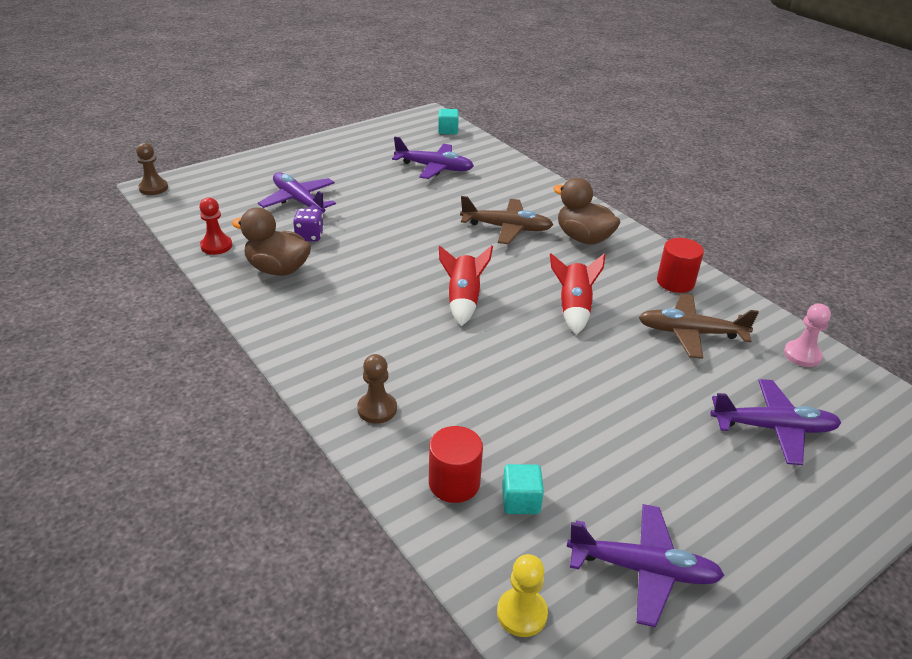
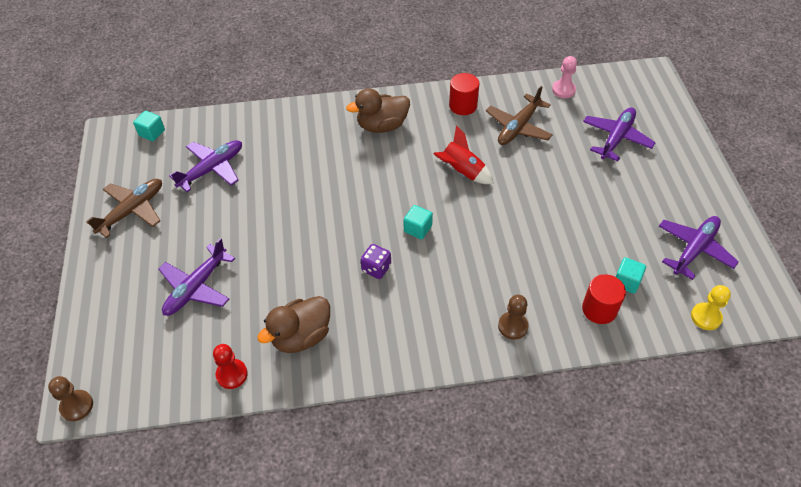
camera: 60 degrees left, 15 degrees up
purple plane [258,172,336,213] -> purple plane turned 45 degrees counterclockwise [158,238,235,316]
purple dice [293,208,324,241] -> purple dice moved to [361,244,391,279]
red rocket [439,245,493,326] -> turquoise cube [404,205,433,239]
brown plane [460,196,553,244] -> brown plane moved to [86,179,162,238]

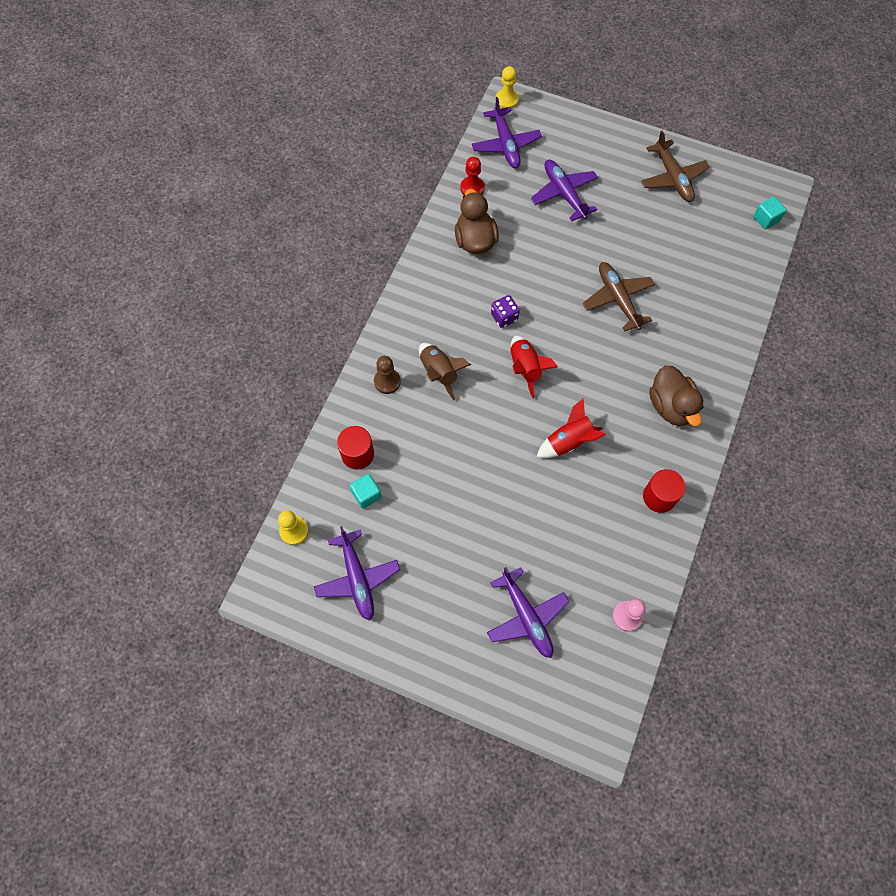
camera: 120 degrees right, 15 degrees up
brown pawn [48,376,93,421] -> yellow pawn [495,66,519,109]
purple plane [169,140,242,192] -> purple plane moved to [472,97,542,168]
brown duck [346,88,410,133] -> brown duck turned 150 degrees clockwise [649,365,704,426]
turquoise cube [404,205,433,239] -> red rocket [510,336,558,398]
brown plane [486,86,553,145] -> brown plane moved to [583,262,655,331]
none -> brown rocket [419,343,471,401]

